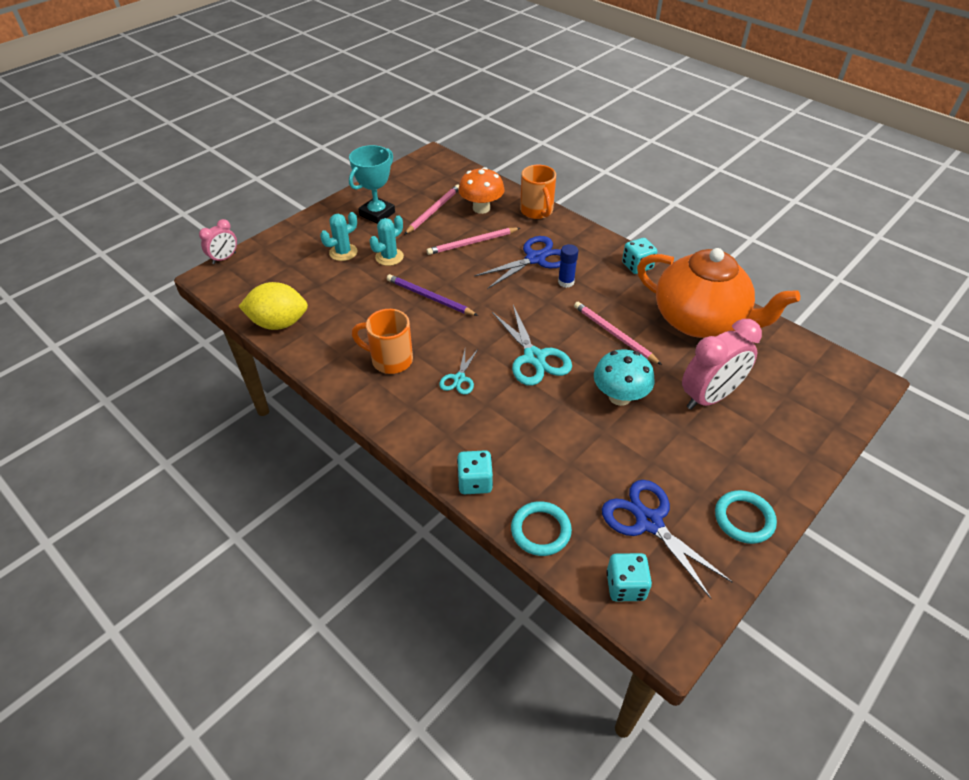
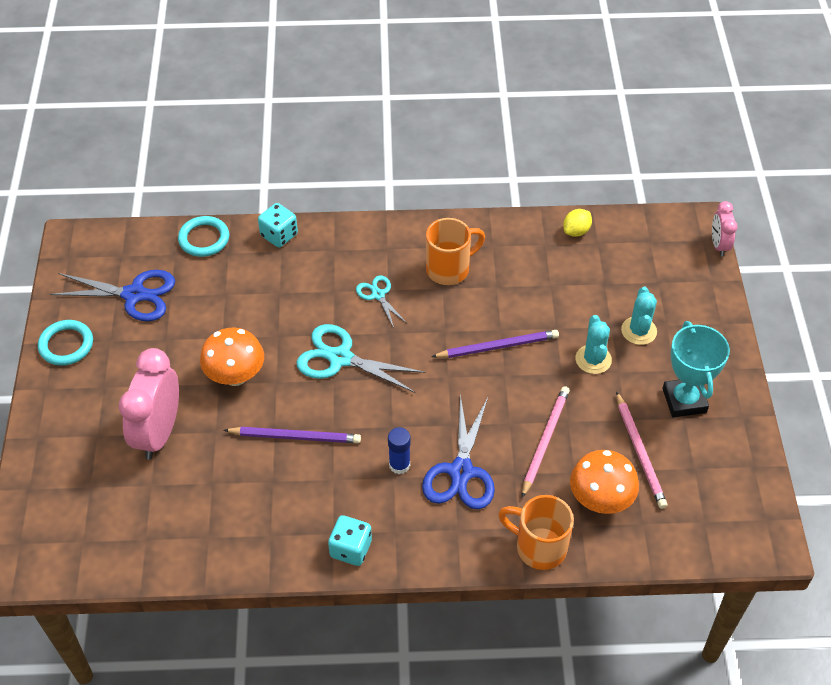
camera: 135 degrees right, 5 degrees up
yellow lemon [238,282,308,330] -> yellow lemon [563,209,592,237], size x0.52
pink pencil [574,302,662,365] -> purple pencil [224,427,361,443]
turquoise mushroom [594,349,655,406] -> orange mushroom [200,327,264,386]
turquoise dice [606,553,652,602] -> none
orange teapot [637,248,800,338] -> none

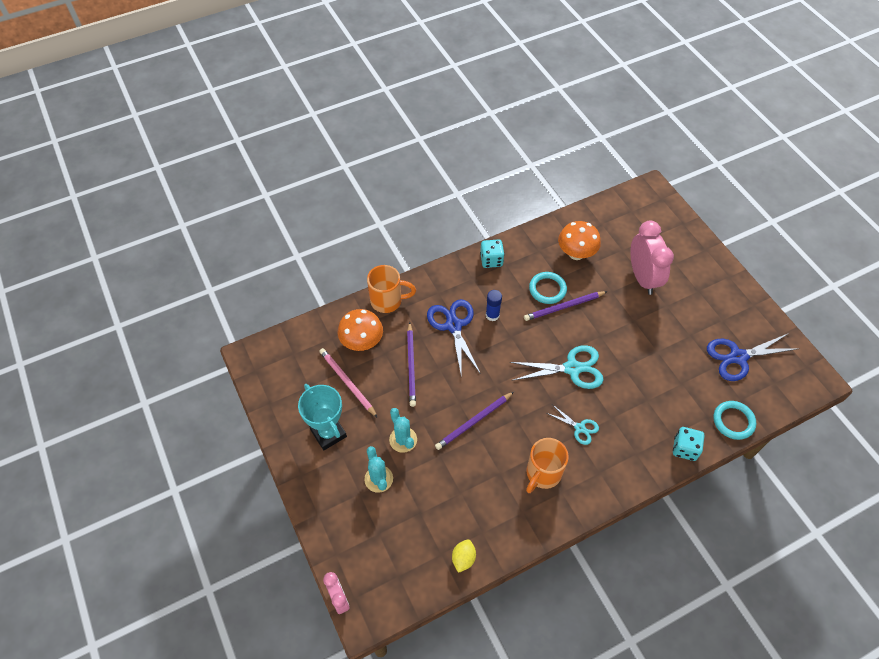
camera: 155 degrees right, 5 degrees up
turquoise ring [38,320,93,366] -> turquoise ring moved to [529,272,567,304]
orange mushroom [200,327,264,386] -> orange mushroom moved to [558,221,601,260]
pink pencil [522,386,570,498] -> purple pencil [407,322,416,407]

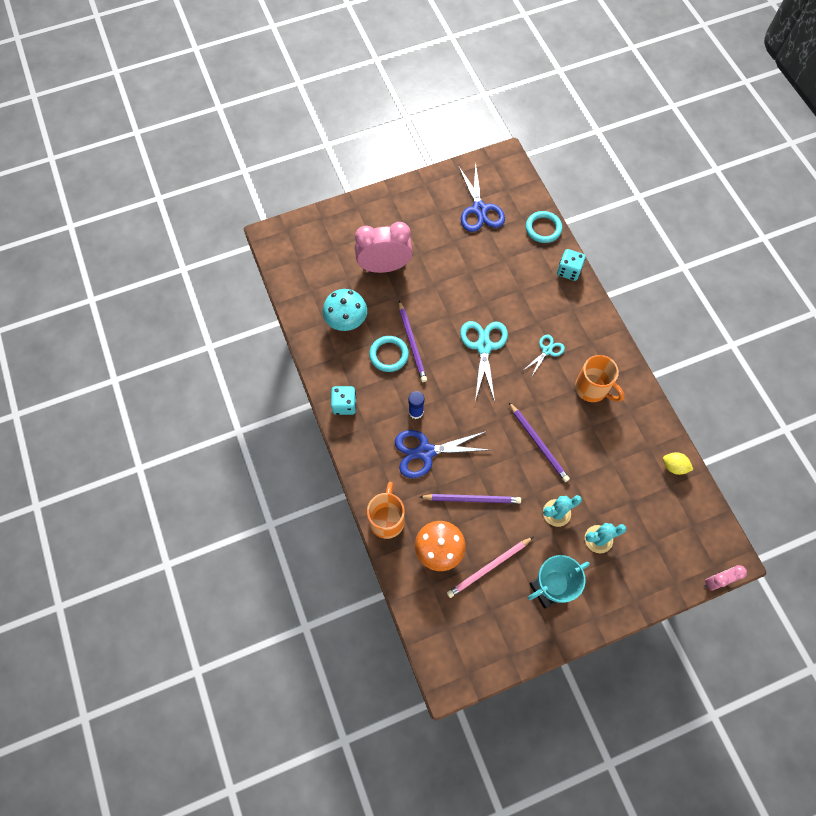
camera: 85 degrees left, 10 degrees up
orange mushroom [558,221,601,260] -> turquoise mushroom [322,289,367,331]

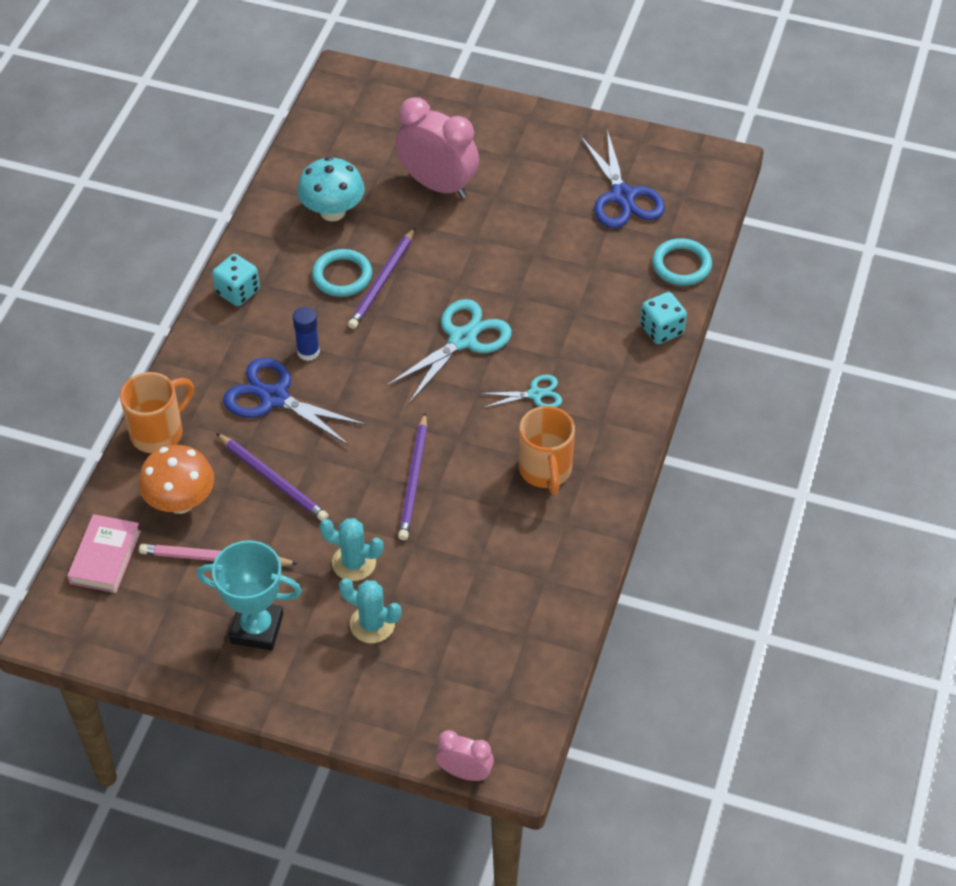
camera: 40 degrees right, 15 degrees down
blue scissors [458,162,505,232] -> blue scissors turned 45 degrees counterclockwise [581,129,665,228]
yellow lemon [663,452,693,475] -> none
none -> pink book [67,514,141,593]

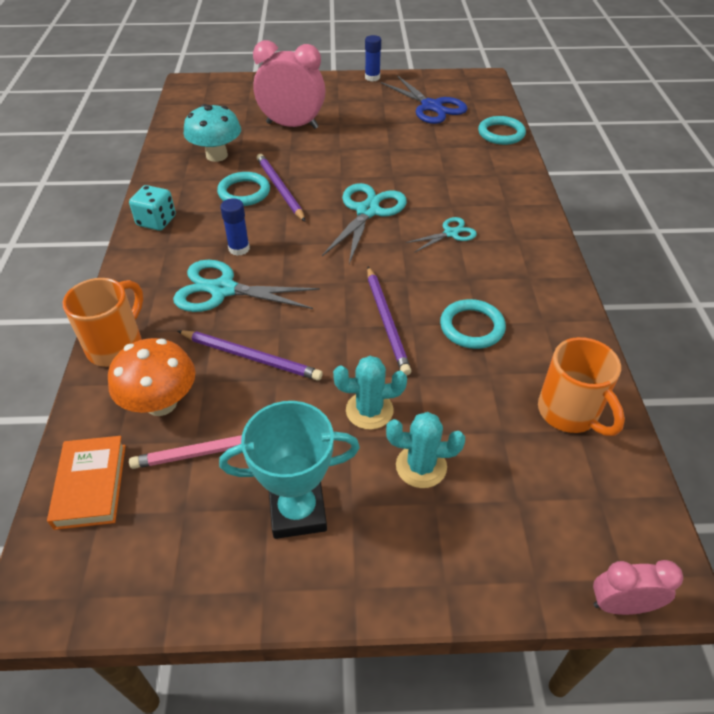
camera: 20 degrees left, 5 degrees down
pink book [67,514,141,593] -> orange book [47,436,126,530]
blue scissors [223,358,366,446] -> turquoise scissors [173,260,320,312]
purple pencil [348,227,415,329] -> purple pencil turned 150 degrees clockwise [257,154,305,221]
orange mug [519,406,575,495] -> orange mug moved to [538,337,625,436]
turquoise dice [640,292,687,344] -> none
none -> blue glue stick [365,35,381,81]
none -> turquoise ring [440,299,506,349]

